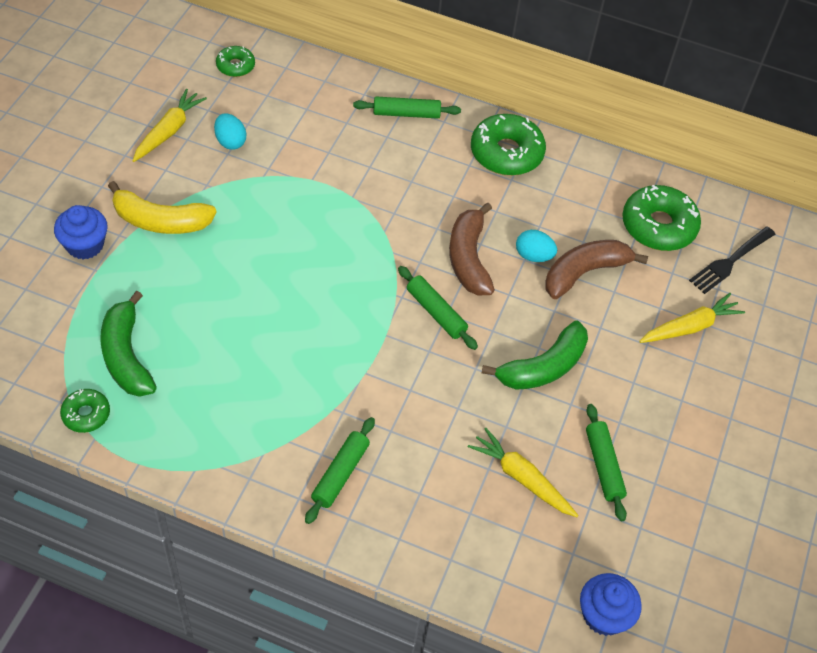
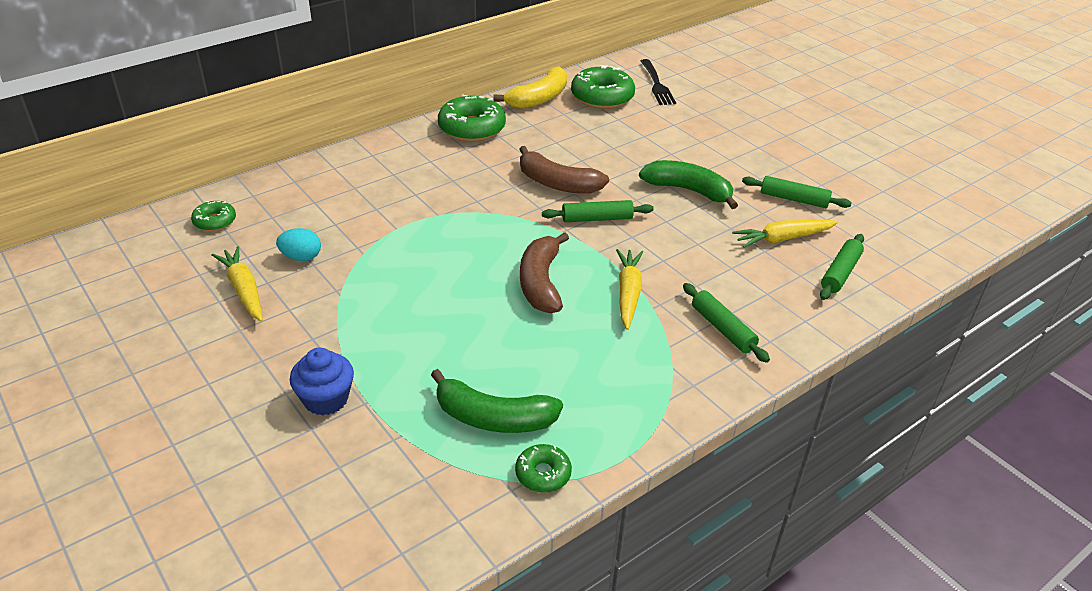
camera: 55 degrees left, 15 degrees down
yellow banana [108,181,216,234] -> yellow banana moved to [493,66,567,109]
green rolling pin [353,97,461,119] -> green rolling pin moved to [820,234,864,300]
green banana [482,321,588,390] -> green banana turned 60 degrees counterclockwise [639,160,738,209]
turquoise egg [516,230,557,262] -> none
brown banana [545,240,648,299] -> brown banana moved to [520,232,569,313]
blue cupcake [580,573,642,636] -> none
yellow carrot [639,293,745,343] -> yellow carrot moved to [616,249,643,330]

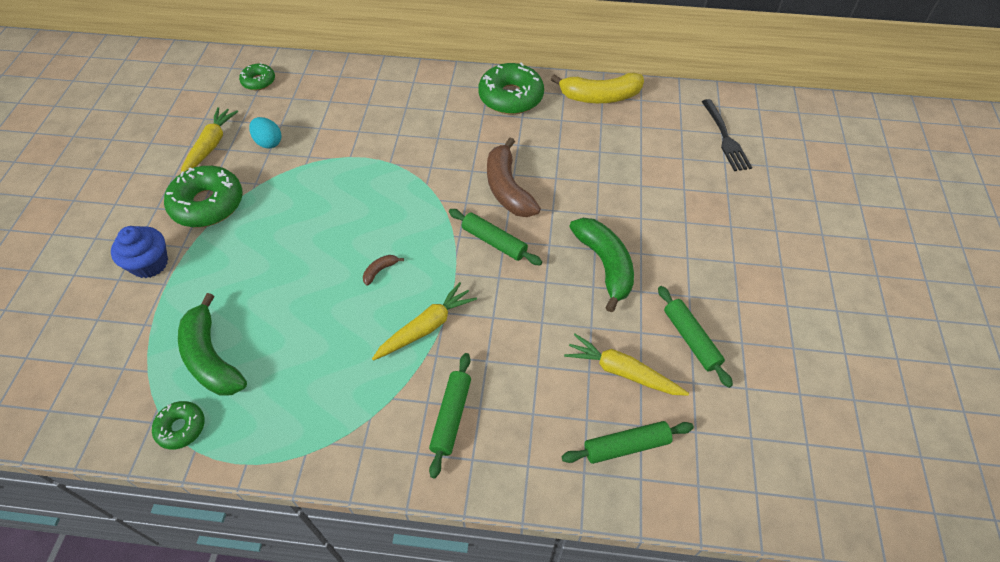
camera: 45 degrees right, 15 degrees up
brown banana [520,232,569,313] -> brown banana [363,255,404,286], size x0.42
green donut [571,65,635,109] -> green donut moved to [164,166,243,227]
black fork [641,59,676,105] -> black fork turned 45 degrees counterclockwise [701,99,752,171]

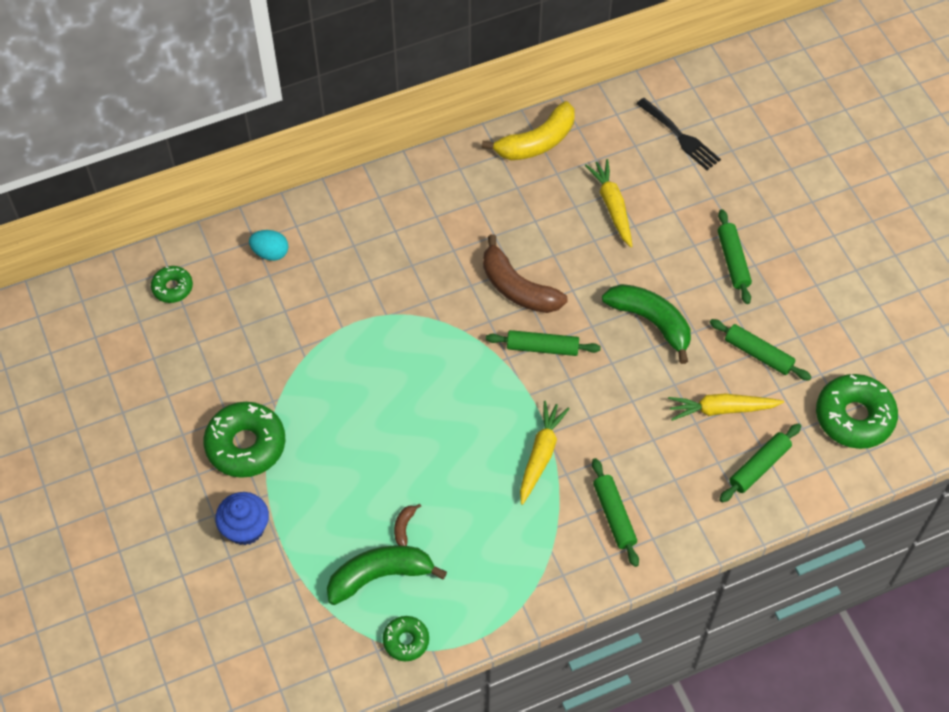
camera: 30 degrees left, 5 degrees up
green banana [178,293,247,396] -> green banana turned 135 degrees clockwise [327,545,447,605]
yellow carrot [181,107,238,172] -> yellow carrot moved to [585,159,632,247]
turquoise egg [249,117,282,149] -> turquoise egg moved to [249,230,289,261]
brown banana [363,255,404,286] -> brown banana moved to [394,504,421,546]
green donut [478,62,544,114] -> green donut moved to [816,374,898,449]
none -> green rolling pin [718,209,752,304]

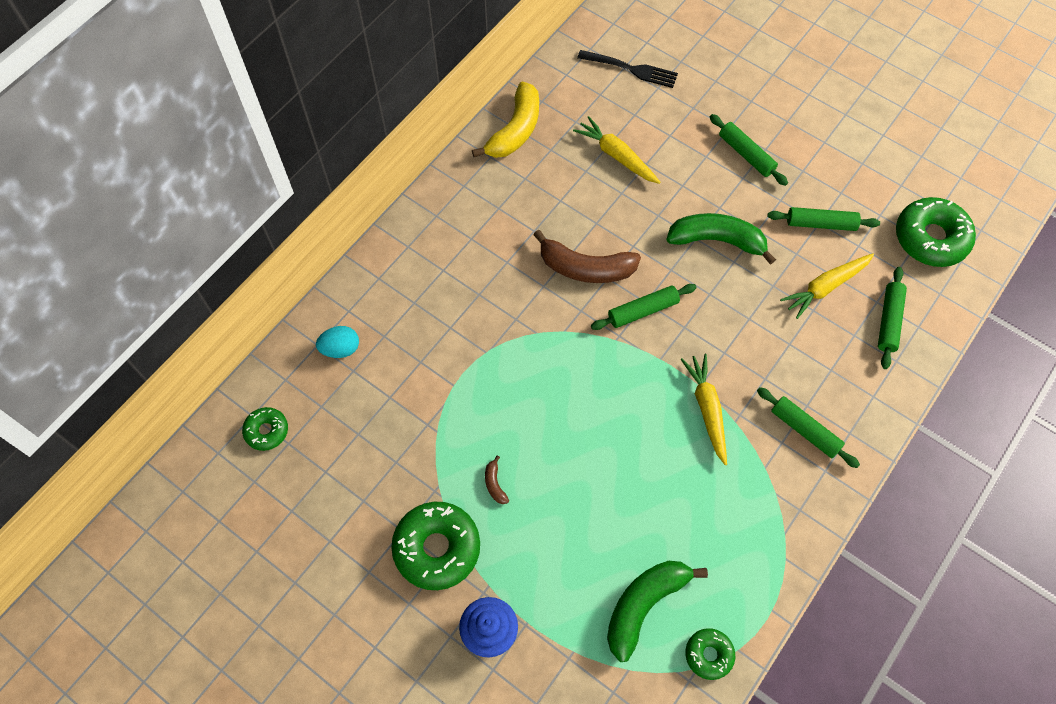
camera: 30 degrees left, 5 degrees up
brown banana [394,504,421,546] -> brown banana moved to [485,455,509,504]

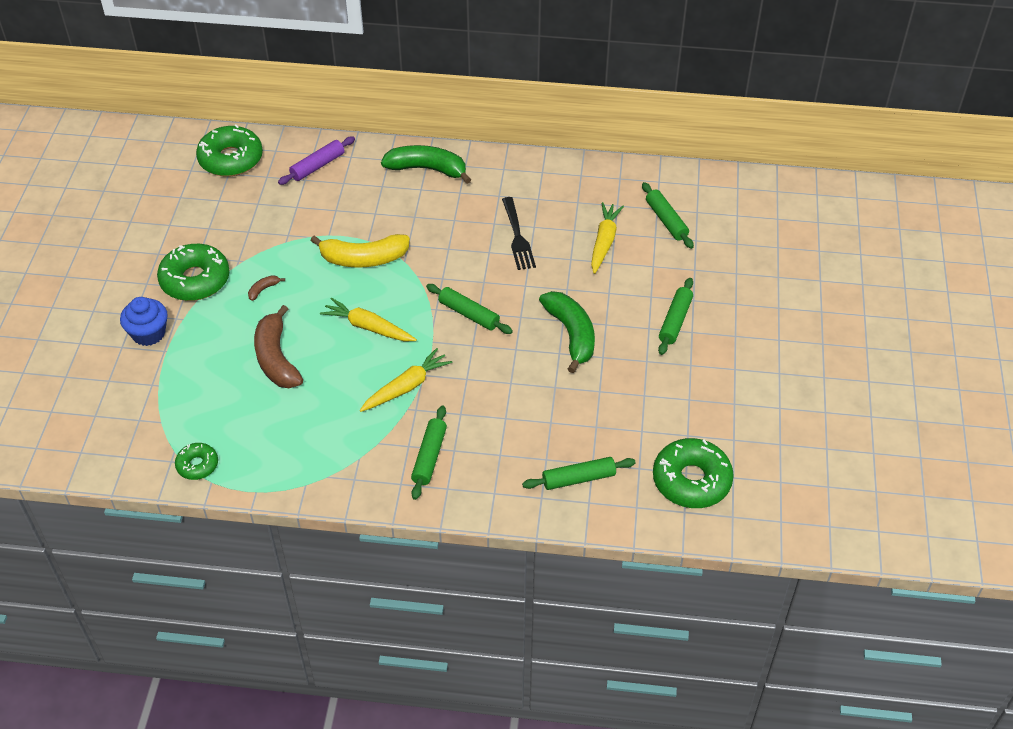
camera: 60 degrees right, 15 degrees down
green donut [242,407,288,451] -> green donut [196,125,263,177], size x1.86
turquoise egg [316,326,359,358] -> purple rolling pin [278,136,355,185]
yellow banana [472,82,539,158] -> yellow banana moved to [310,234,410,268]
brown banana [533,230,641,283] -> brown banana moved to [254,305,303,388]
black fork [577,50,678,88] -> black fork moved to [502,197,536,270]
green banana [607,561,708,662] -> green banana moved to [381,145,472,184]
green rolling pin [767,207,880,231] -> green rolling pin moved to [642,182,694,249]
yellow carrot [780,253,874,319] -> yellow carrot moved to [320,298,417,341]

